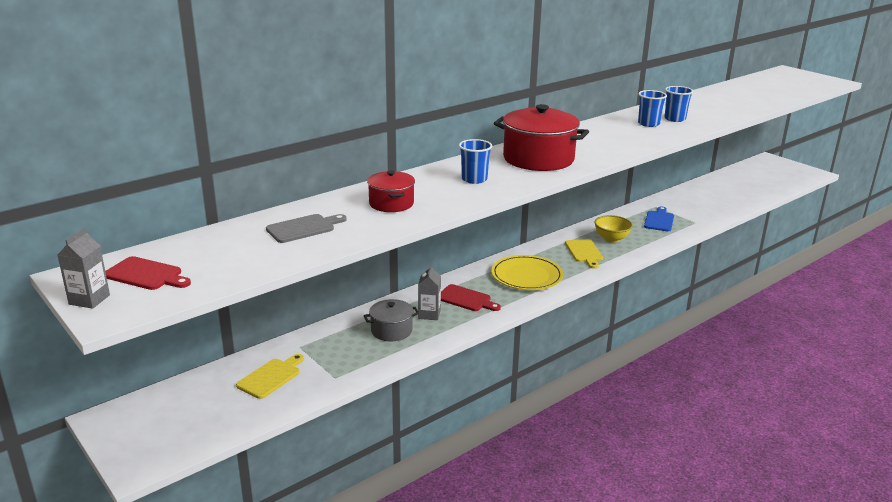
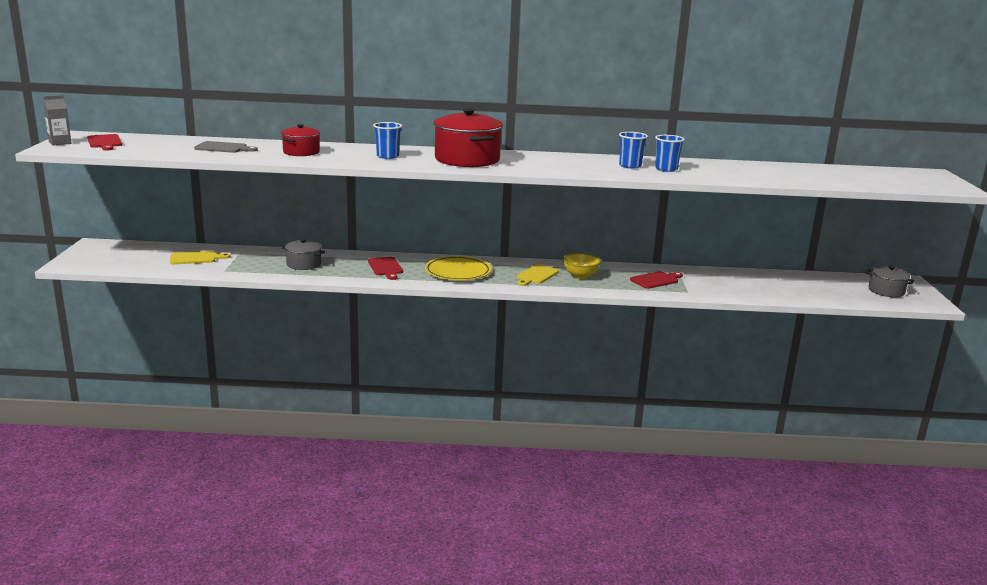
camera: 40 degrees right, 5 degrees down
grey carton [418,264,441,320] -> none
blue cutting board [644,207,674,232] -> red cutting board [630,271,683,289]
none -> grey pot [865,265,915,297]

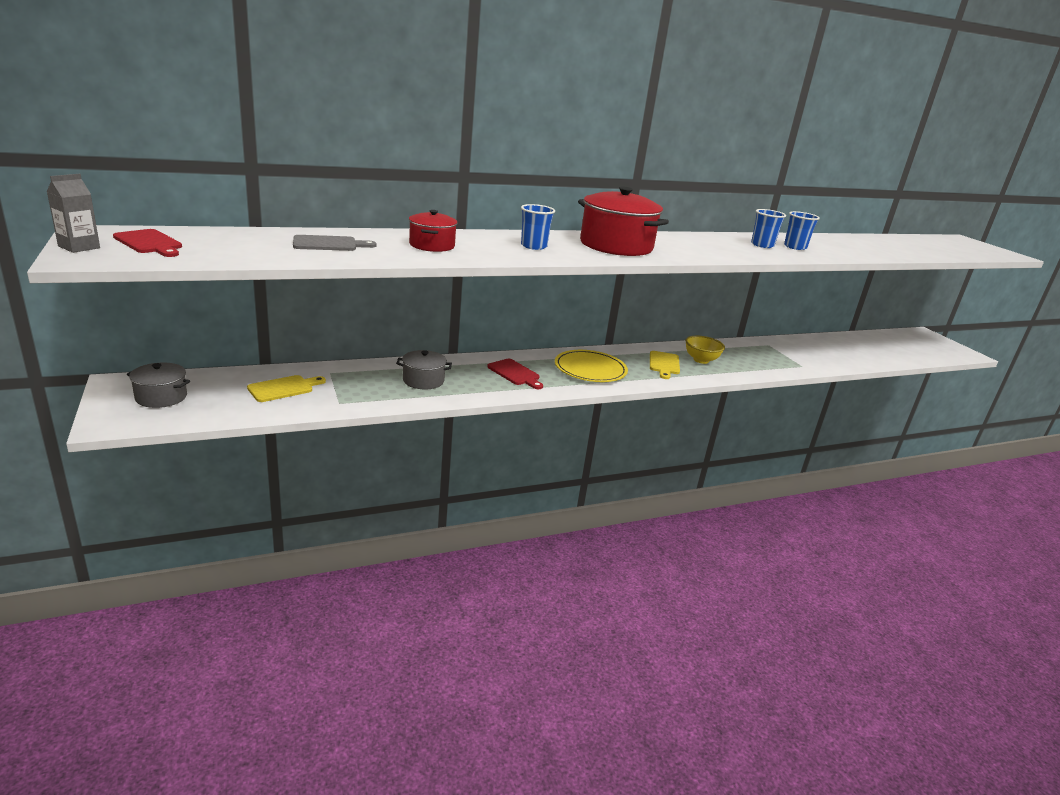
camera: 25 degrees left, 5 degrees up
red cutting board [630,271,683,289] -> none
grey pot [865,265,915,297] -> grey pot moved to [127,363,190,408]

